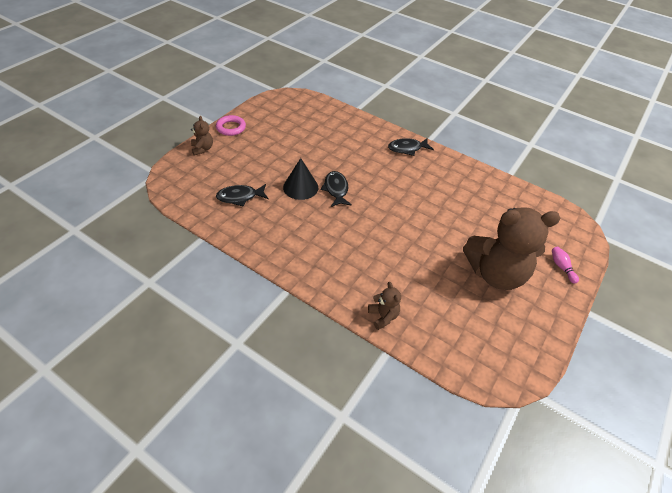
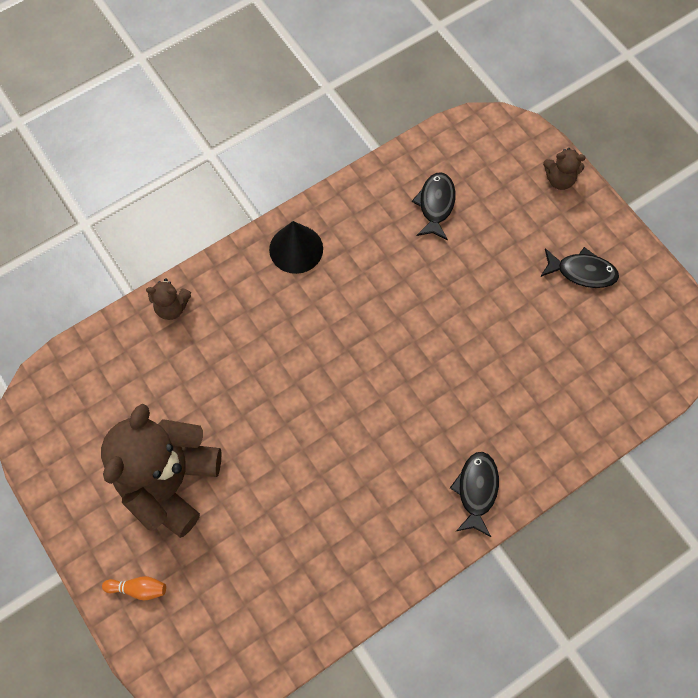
camera: 115 degrees right, 20 degrees up
pink ring [216,115,246,136] -> none
black cone [283,158,318,200] -> black cone moved to [269,221,323,274]
black fish [321,171,352,207] -> black fish moved to [540,247,619,288]
pink bowling pin [552,246,579,284] -> orange bowling pin [102,576,166,600]

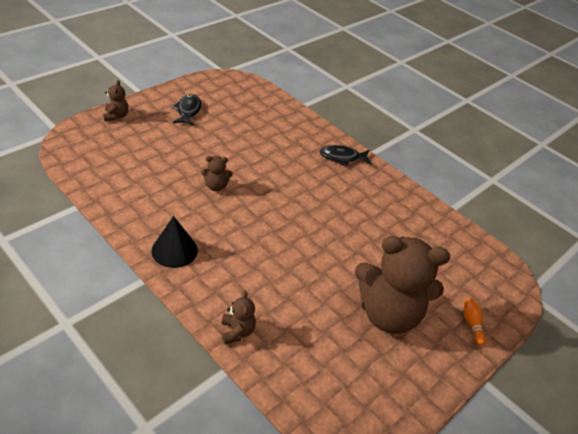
camera: 105 degrees left, 25 degrees down
black fish [412,172,456,240] -> none
none -> brown teddy bear [201,156,232,191]

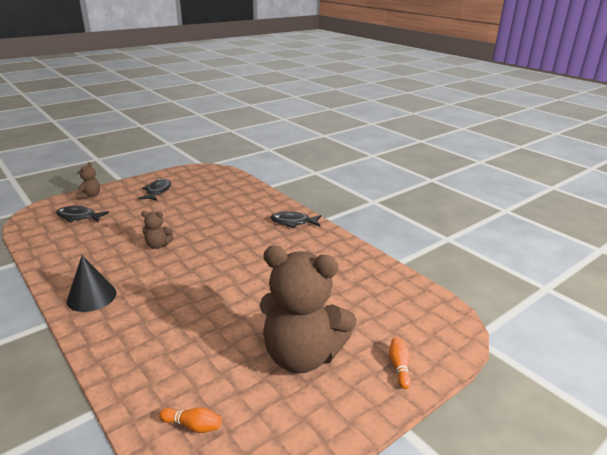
camera: 10 degrees right, 15 degrees down
brown teddy bear [222,291,256,344] -> none
none -> black fish [56,206,109,223]
none -> orange bowling pin [159,407,222,433]

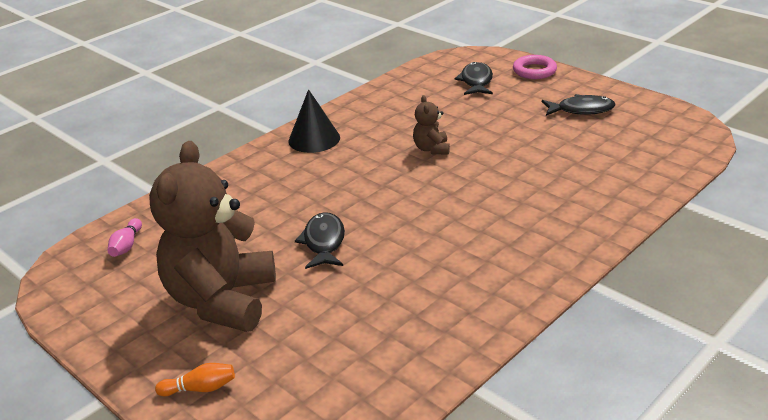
camera: 85 degrees right, 5 degrees up
brown teddy bear [75,162,100,200] -> pink ring [513,55,557,79]
orange bowling pin [159,407,222,433] -> pink bowling pin [108,218,142,257]
black fish [270,211,321,228] -> black fish moved to [295,212,345,269]

